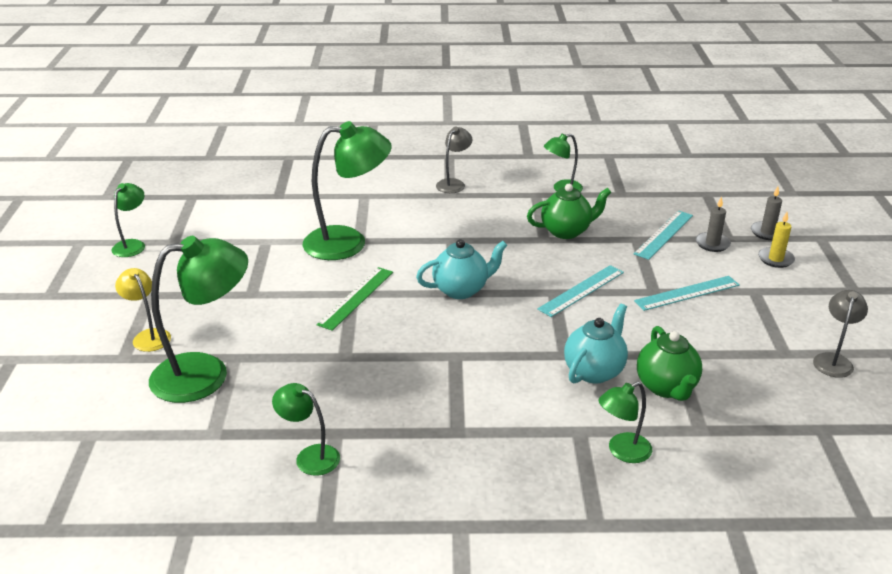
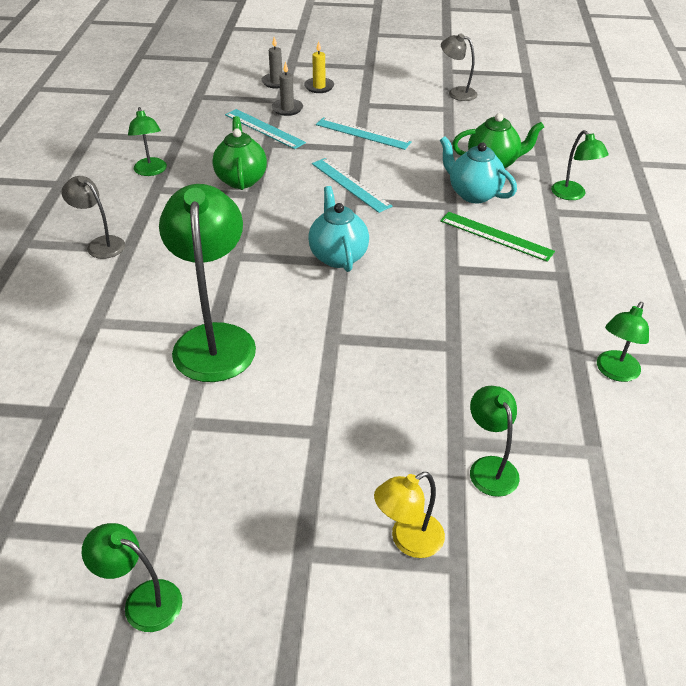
camera: 85 degrees left, 10 degrees up
green lamp [149,236,248,403] -> green lamp [470,386,520,497], size x0.52
green ruler [317,267,393,331] -> green ruler moved to [440,212,555,262]
turquoise ruler [634,276,739,311] -> turquoise ruler turned 45 degrees counterclockwise [316,117,412,150]

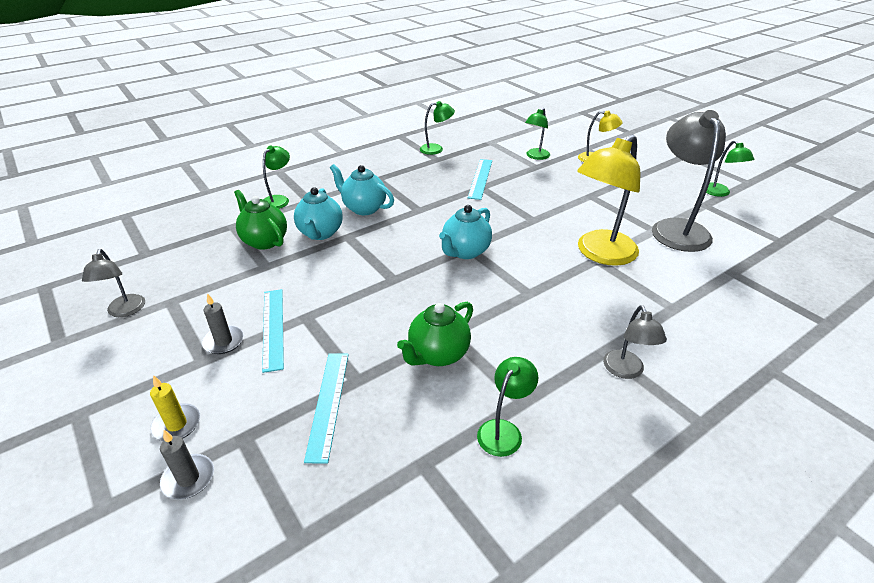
camera: 130 degrees left, 5 degrees down
green lamp [159,184,256,382] -> yellow lamp [577,134,640,266]
grey candle [272,61,303,116] -> grey candle moved to [202,293,244,354]
turquoise ruler [312,158,393,213] -> turquoise ruler moved to [468,159,492,200]
green ruler [440,212,555,262] -> turquoise teapot [330,164,394,215]
none -> grey lamp [652,110,726,252]

